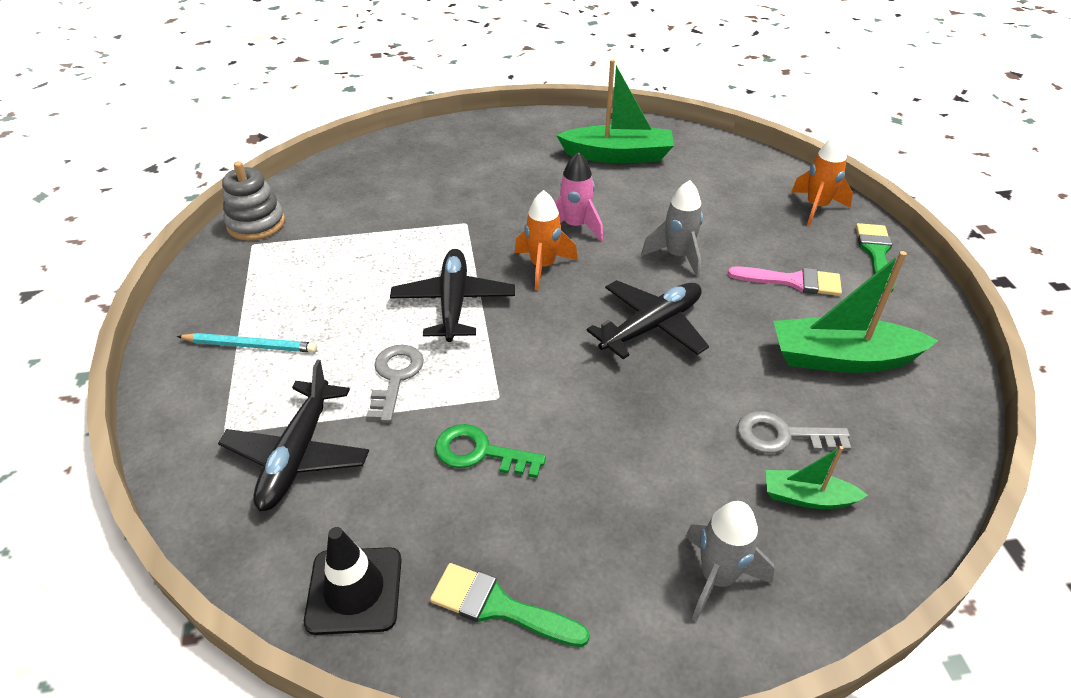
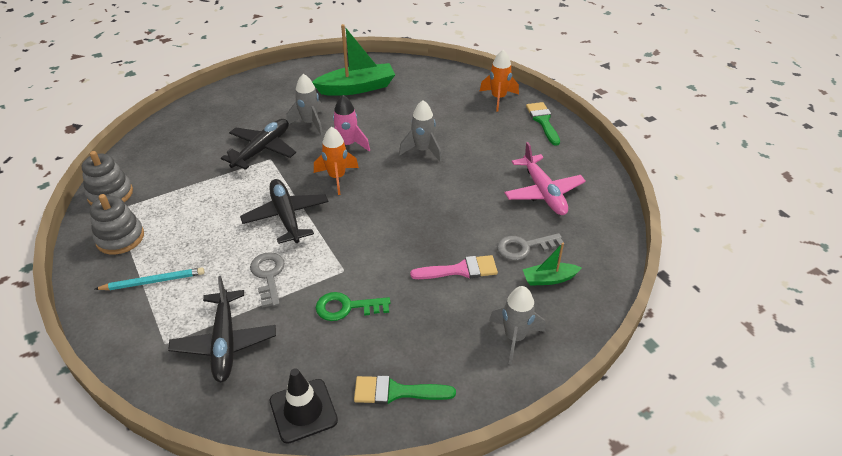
camera: 20 degrees left, 0 degrees up
black plane [586,280,709,359] -> black plane moved to [221,119,296,170]
pink brush [728,267,842,296] -> pink brush moved to [410,255,498,279]
green boat [773,251,939,373] -> pink plane [504,142,586,215]
none -> grey stacking toy [90,194,144,255]
none -> grey rocket [286,74,323,135]

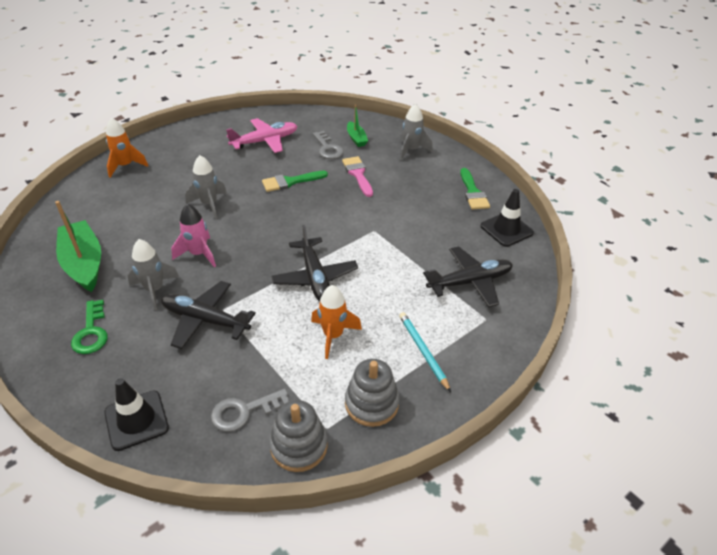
camera: 100 degrees left, 0 degrees up
black plane [240,179,328,244] -> black plane turned 75 degrees counterclockwise [271,225,358,302]
grey key [250,252,285,308] -> grey key moved to [211,389,289,432]
orange rocket [314,127,359,195] -> orange rocket moved to [311,285,362,359]
green key [316,292,390,321] -> green key moved to [71,300,108,354]
green brush [526,102,560,146] -> green brush moved to [262,171,328,192]
none -> black traffic cone [104,378,169,451]

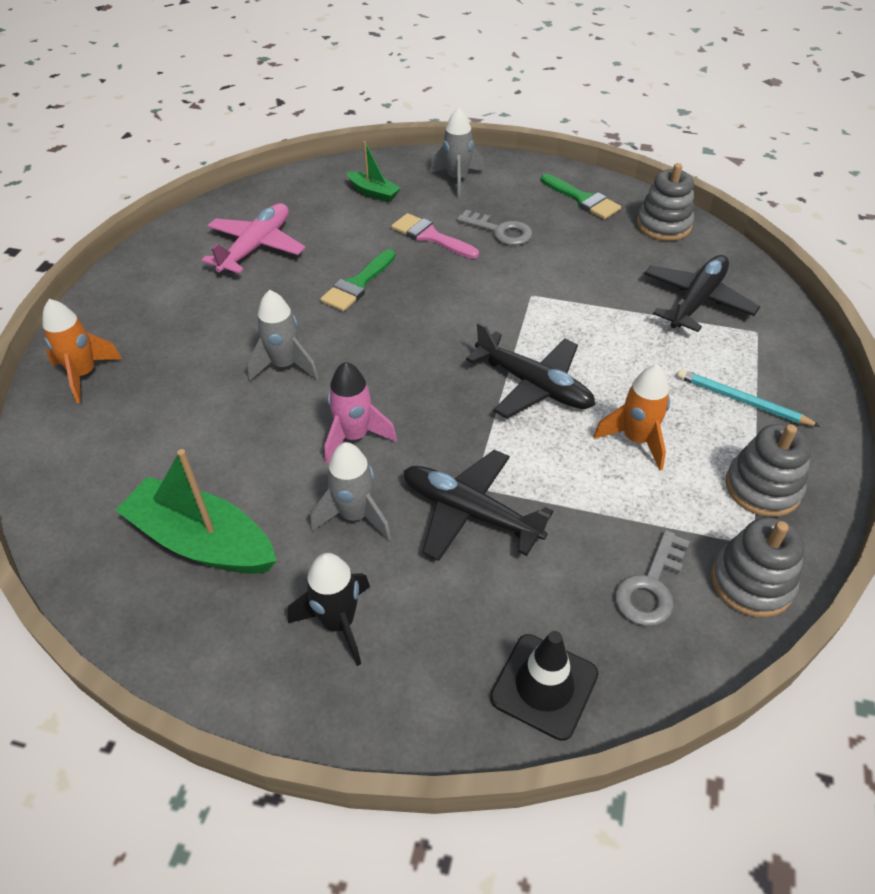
camera: 35 degrees left, 5 degrees up
green key [71,300,108,354] -> black rocket [288,553,370,666]
black plane [161,281,256,349] -> black plane turned 45 degrees clockwise [403,450,553,561]
grey key [313,131,344,159] -> grey key moved to [457,210,533,246]
black traffic cone [481,189,534,247] -> grey stacking toy [637,163,694,241]

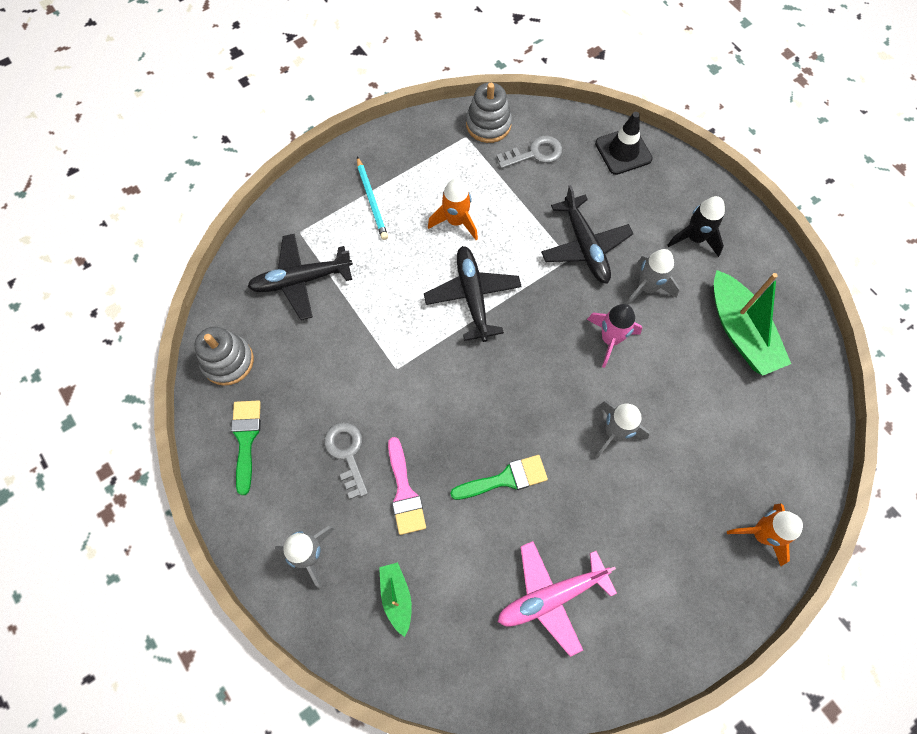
camera: 140 degrees left, 20 degrees up
grey stacking toy [725,424,811,517] -> none

